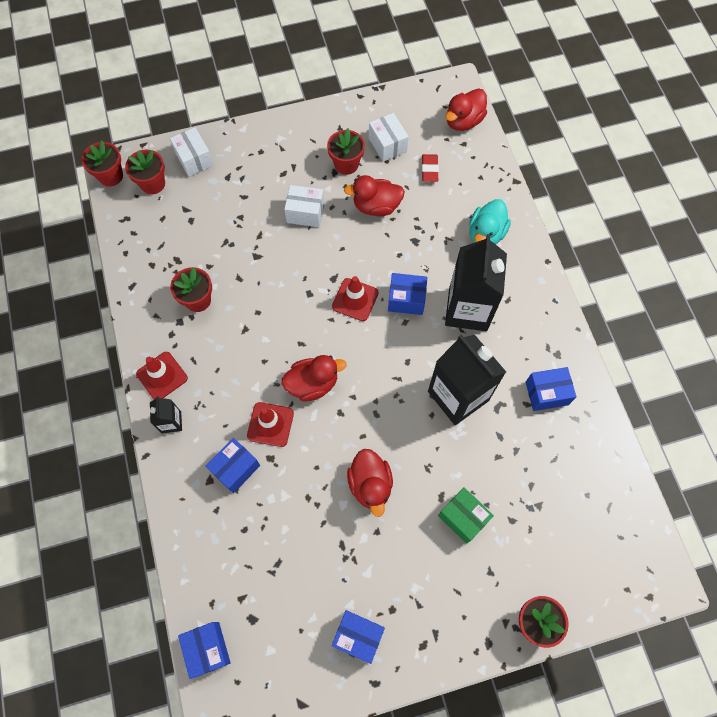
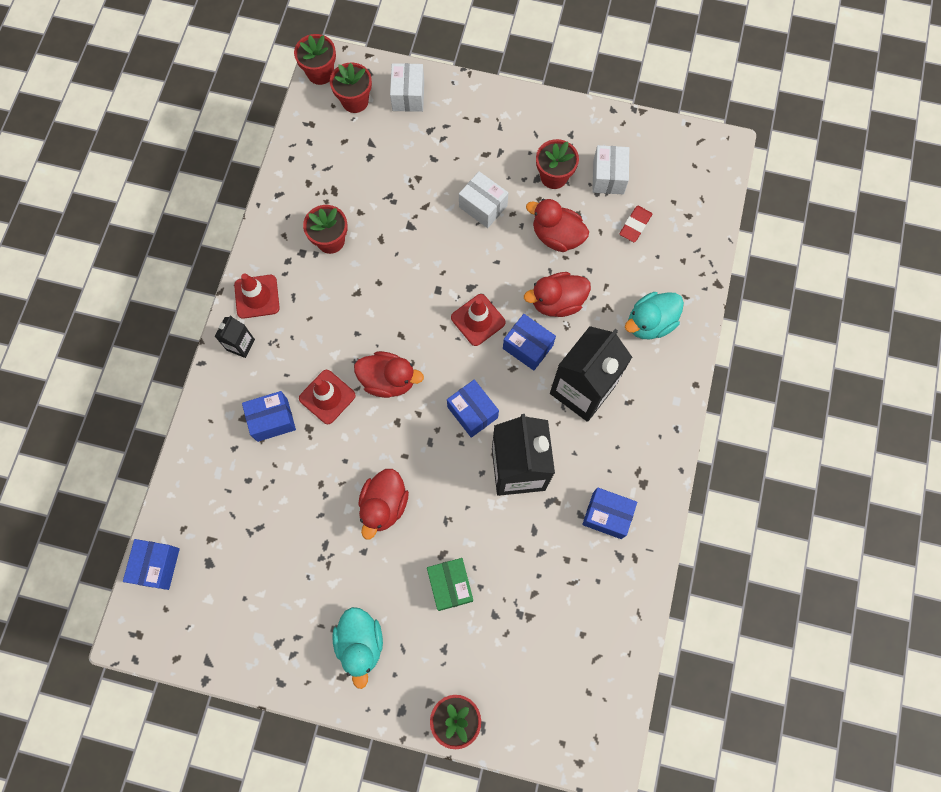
camera: 30 degrees right, 5 degrees up
blue box [332,610,385,664] -> blue box moved to [447,379,499,438]
red duck [446,88,487,131] -> red duck moved to [524,272,591,317]
none -> turquoise duck [332,607,383,689]

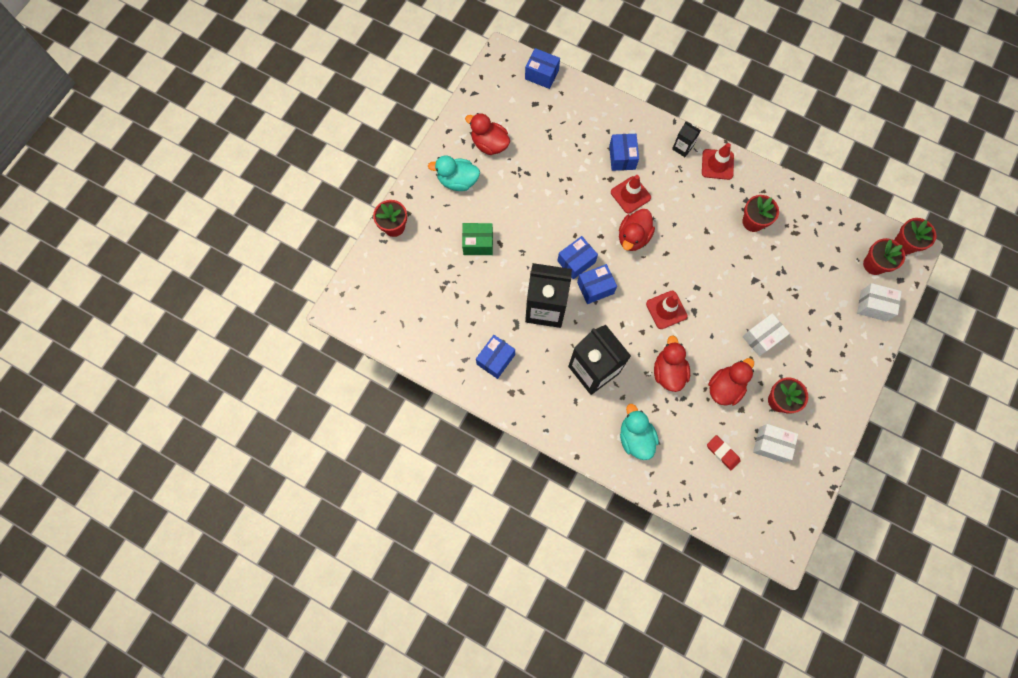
camera: 105 degrees right, 0 degrees up
red duck [358,469,409,539] -> red duck moved to [465,113,510,155]
blue box [503,314,556,371] -> blue box moved to [557,236,598,279]

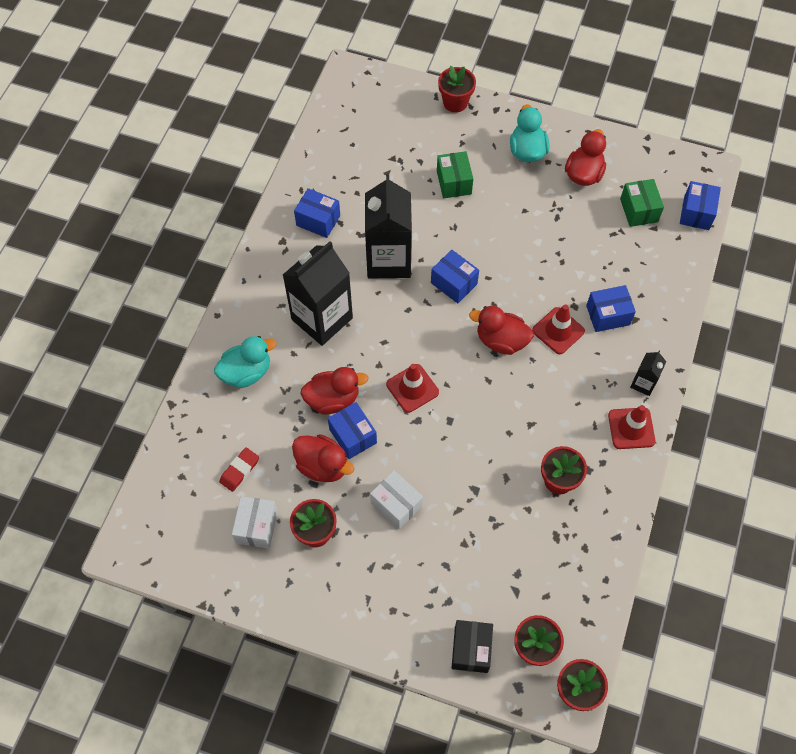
camera: 80 degrees right, 10 degrees down
blue box [577,264,617,304] -> blue box moved to [328,402,377,459]
white box [857,283,902,322] -> black box [452,620,493,673]
none -> green box [620,179,664,227]

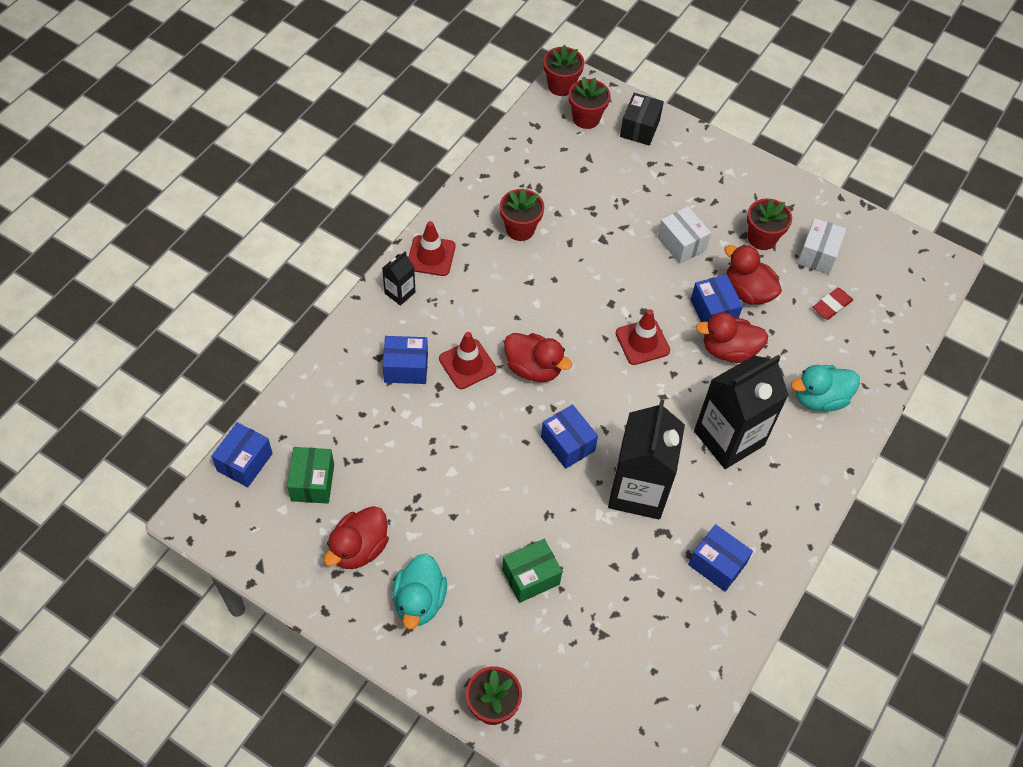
camera: 170 degrees left, 5 degrees down
green box [437,151,473,198] -> green box turned 60 degrees clockwise [502,539,562,603]

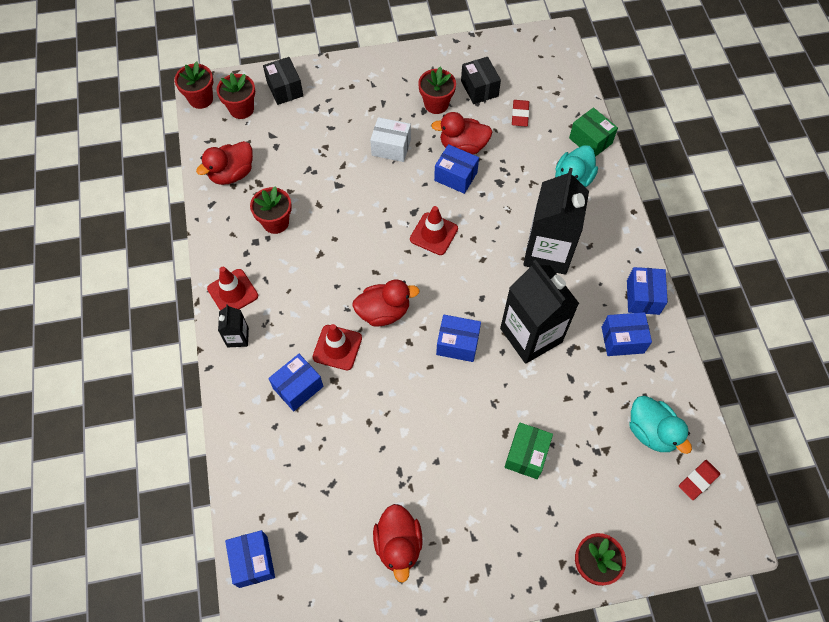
camera: 40 degrees left, 5 degrees up
green box [287,447,334,504] -> green box moved to [569,107,618,157]
turquoise duck [392,554,447,630] -> turquoise duck moved to [629,396,692,454]
red duck [696,312,768,363] -> red duck moved to [196,141,253,185]
white box [797,218,846,275] -> black box [461,57,501,104]
none -> blue box [627,267,668,315]
none -> red eraser [679,460,720,500]

